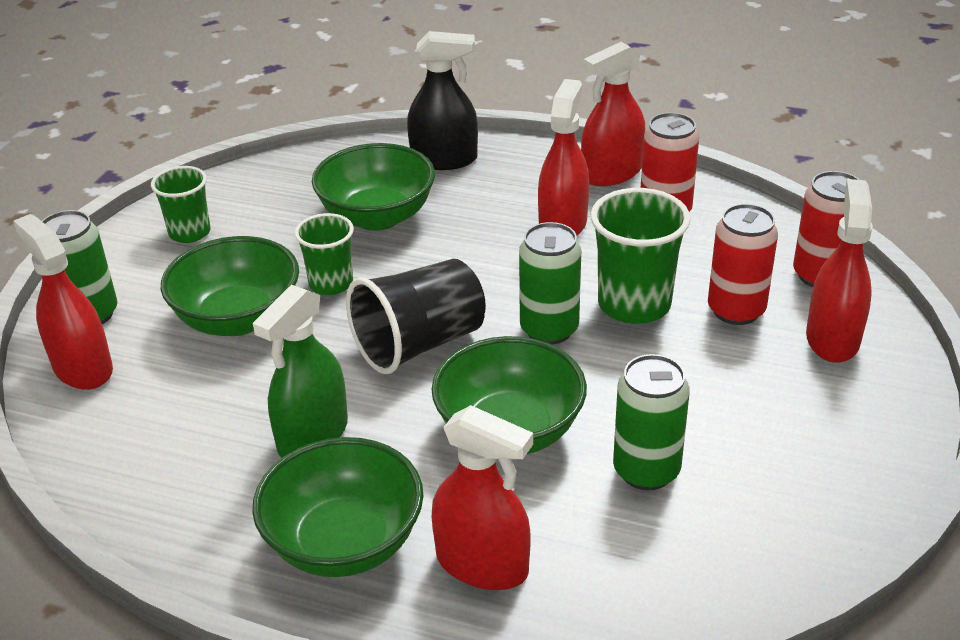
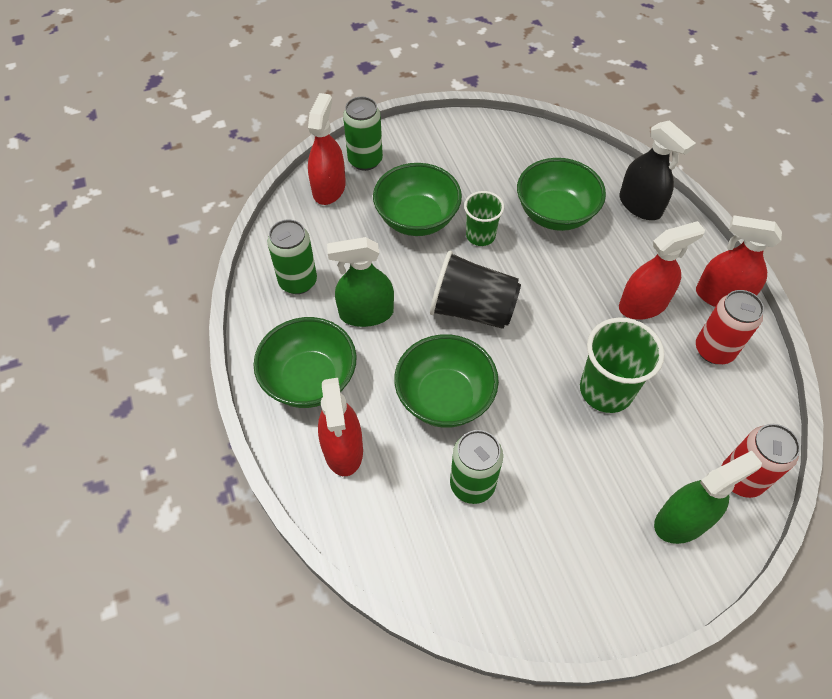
camera: 50 degrees right, 20 degrees up
green cup [151,166,211,243] -> none
green can [519,222,581,344] -> green can moved to [267,219,317,294]
red can [708,204,778,325] -> none
red spray bottle [806,179,873,363] -> green spray bottle [654,451,762,544]

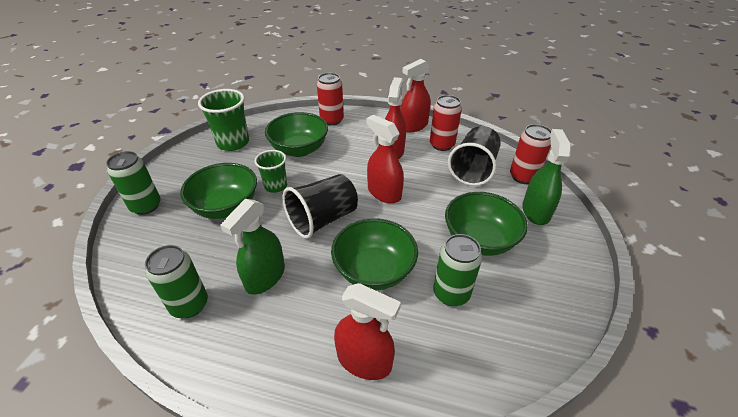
camera: 55 degrees left, 15 degrees down
green bowl [253,317,357,408] -> green bowl moved to [445,192,528,256]
red spray bottle [308,93,346,205] -> red spray bottle moved to [367,115,404,203]
green cup [580,317,664,413] -> green cup moved to [198,89,249,151]
black spray bottle [620,120,696,220] -> red can [317,73,344,125]
none -> black cup [448,126,501,186]

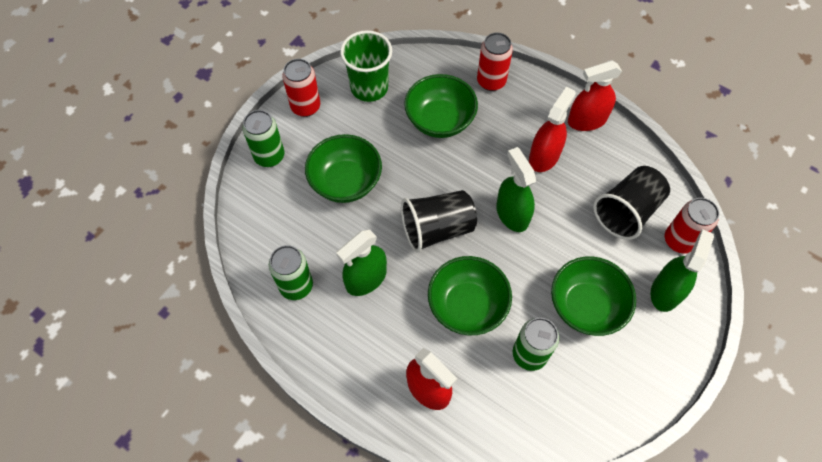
camera: 20 degrees right, 20 degrees up
green cup [255,150,287,193] -> none
red spray bottle [367,115,404,203] -> green spray bottle [496,147,536,232]
red can [430,95,462,151] -> red can moved to [282,59,320,117]

